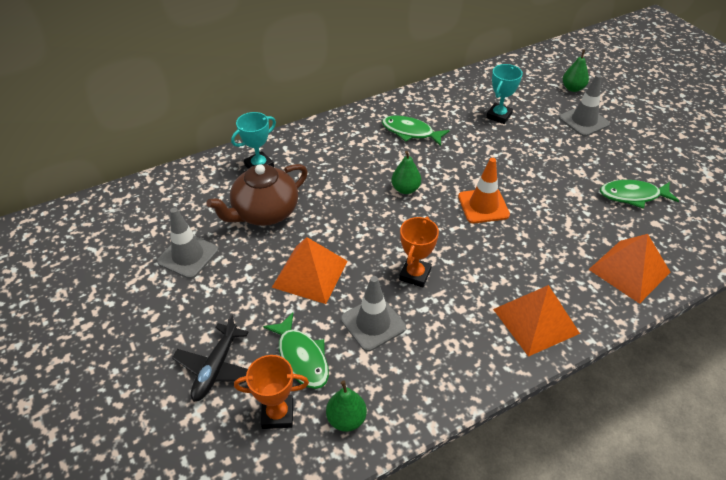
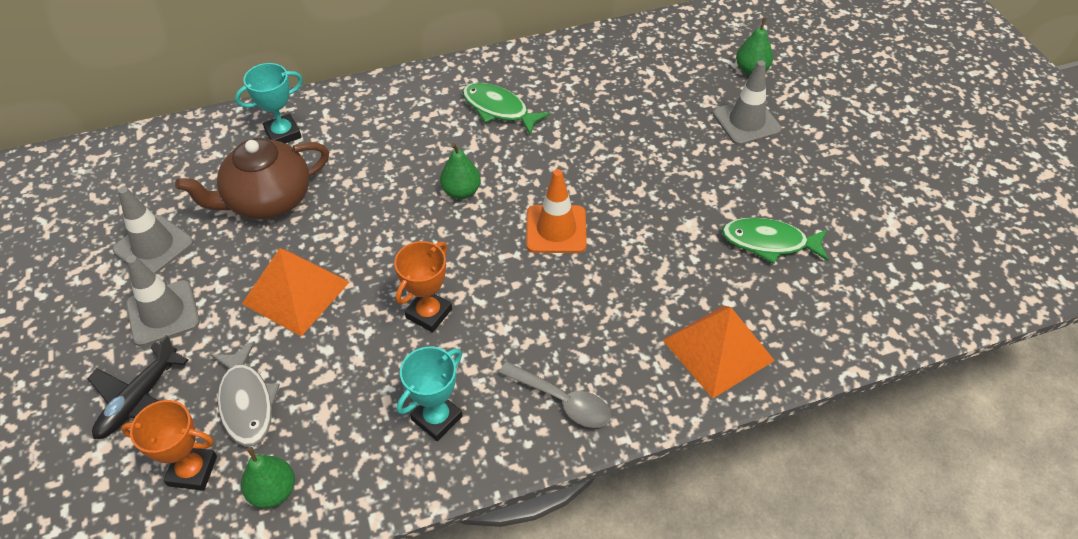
camera: 10 degrees right, 5 degrees up
green fish [263,312,329,389] -> grey fish [211,341,280,447]
grey traffic cone [341,276,406,351] -> grey traffic cone moved to [126,255,200,347]
turquoise trophy [486,64,523,124] -> turquoise trophy moved to [397,347,462,441]
orange pyramid [493,285,580,357] -> grey spoon [499,361,611,428]

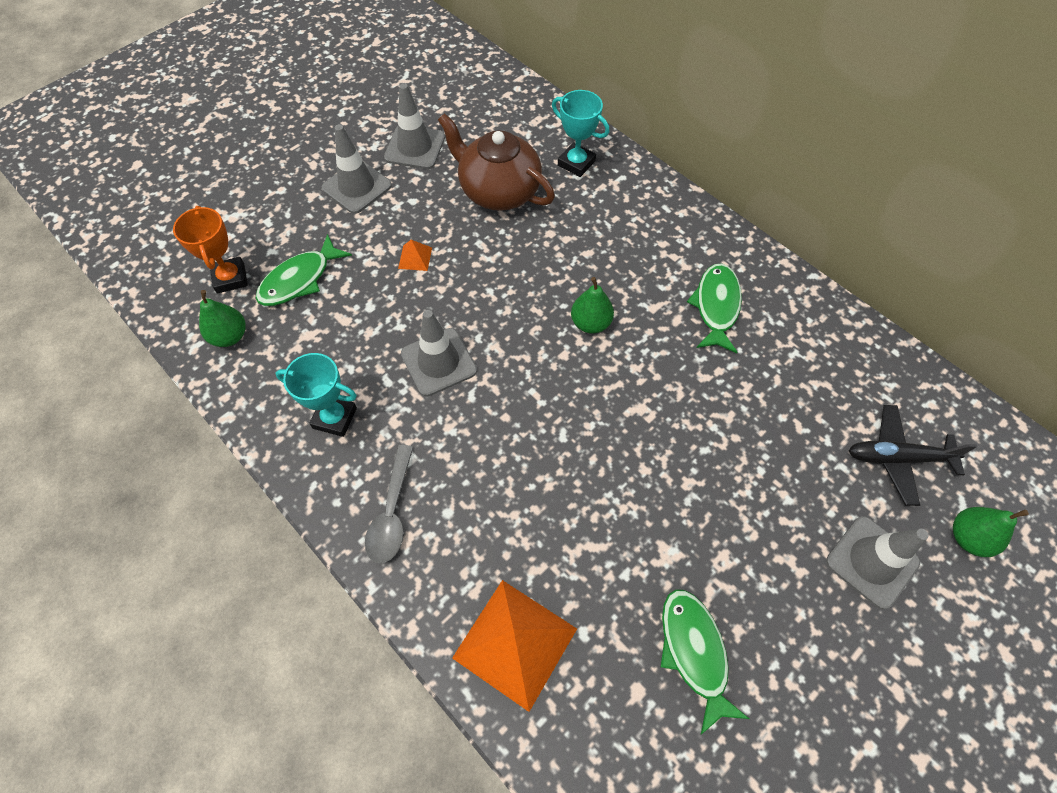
camera: 65 degrees right, 10 degrees up
black plane [87,335,188,439] -> black plane moved to [849,405,977,506]
grey fish [211,341,280,447] -> green fish [256,234,352,306]
orange pyramid [242,248,349,336] -> orange pyramid [398,240,432,271], size x0.43
orange trophy [394,241,452,333] -> grey traffic cone [401,310,477,396]
orange traffic cone [526,169,587,253] -> none

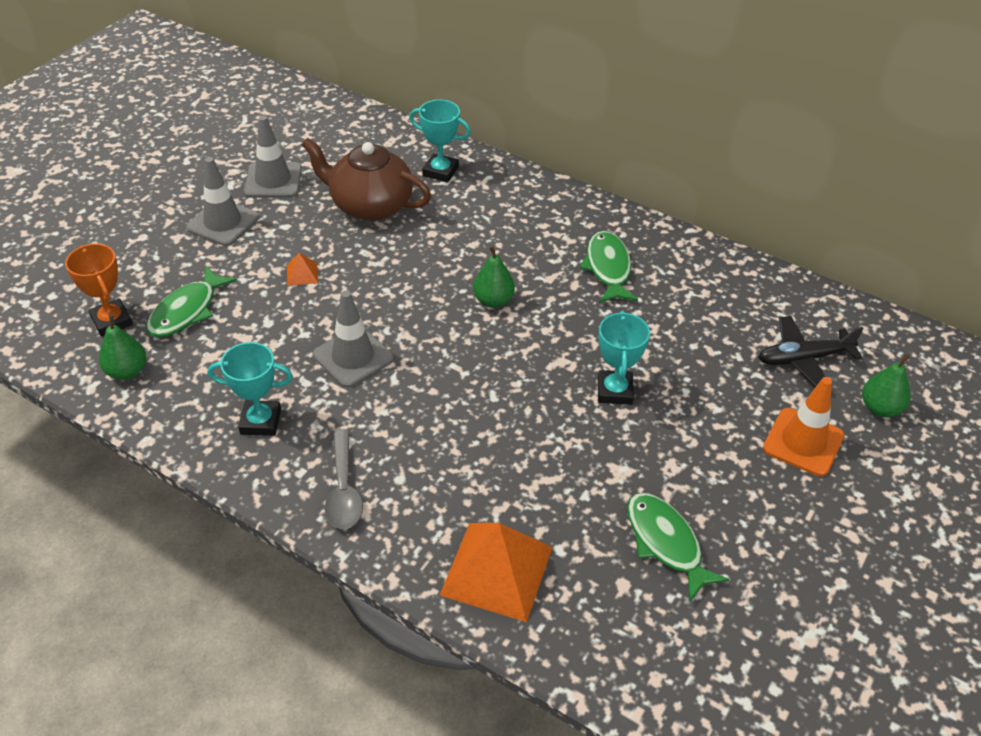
camera: 15 degrees left, 15 degrees down
grey traffic cone [826,516,929,609] -> orange traffic cone [763,377,844,476]
none -> turquoise trophy [598,311,650,405]

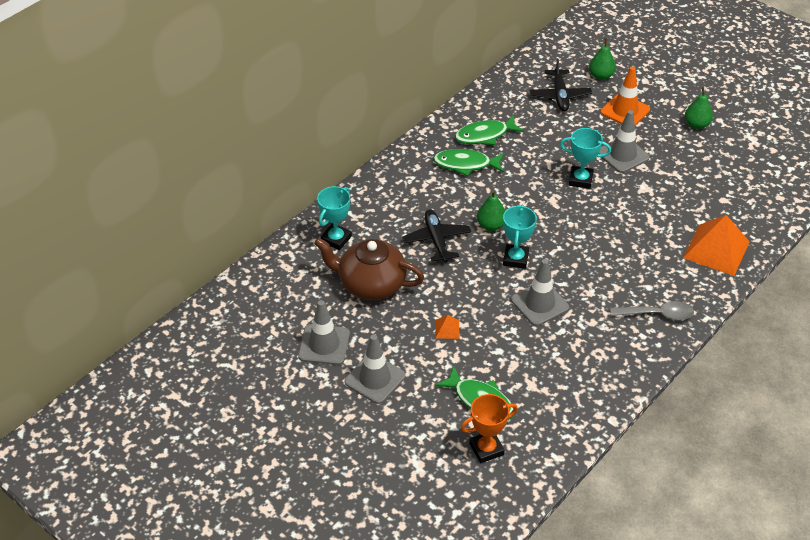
camera: 80 degrees left, 0 degrees up
green pear [99,314,146,380] -> green pear moved to [685,87,713,129]
turquoise trophy [208,342,293,436] -> turquoise trophy moved to [503,205,537,269]
brown teapot [301,137,431,221] -> brown teapot turned 75 degrees clockwise [314,238,424,300]
green fish [627,493,730,602] -> green fish moved to [455,115,524,145]
none -> black plane [402,209,471,262]
none -> grey traffic cone [599,110,650,173]

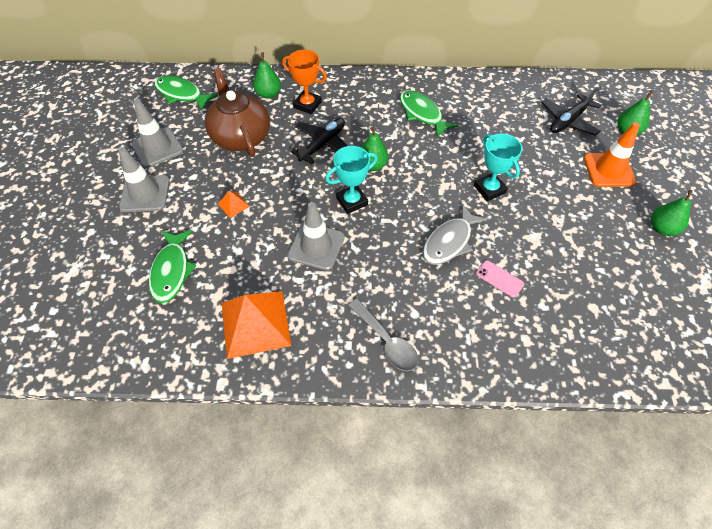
camera: 50 degrees right, 10 degrees up
turquoise trophy [317,186,352,250] -> green pear [253,53,281,99]
green fish [455,115,524,145] -> green fish moved to [154,76,218,111]
orange trophy [461,394,518,463] -> orange trophy moved to [282,50,327,114]
grey traffic cone [599,110,650,173] -> none
orange pyramid [683,215,750,276] -> orange pyramid moved to [222,291,292,359]
none -> grey fish [423,204,488,265]
none -> pink phone [476,260,524,298]

